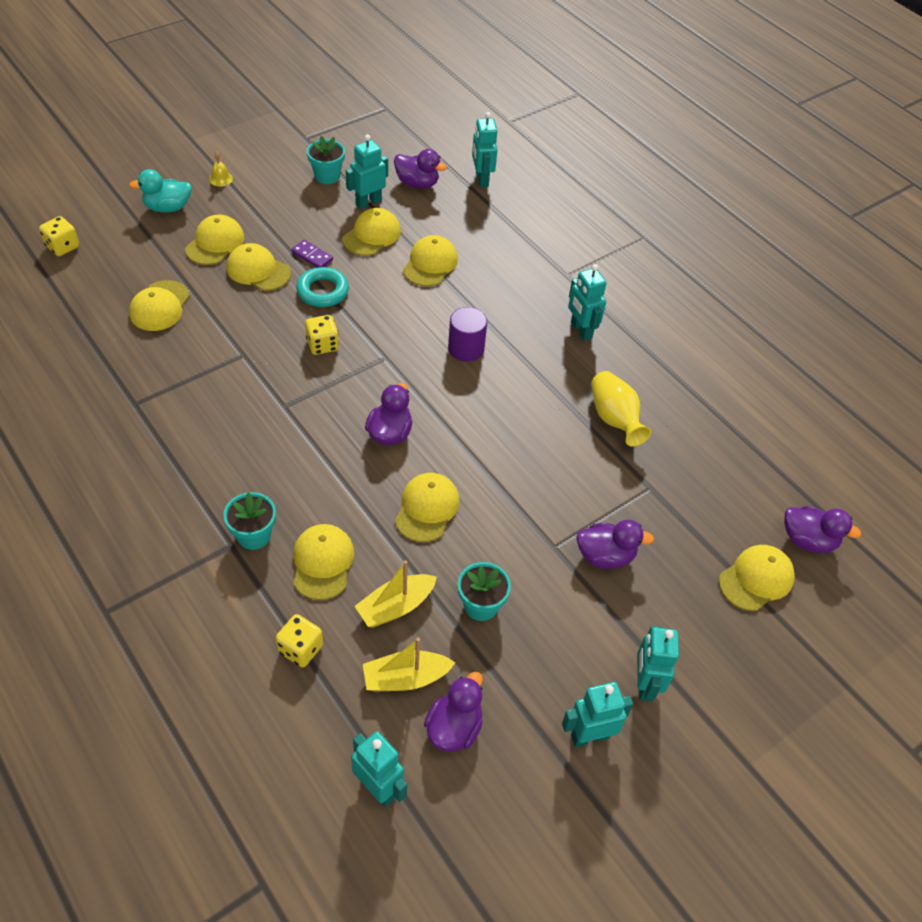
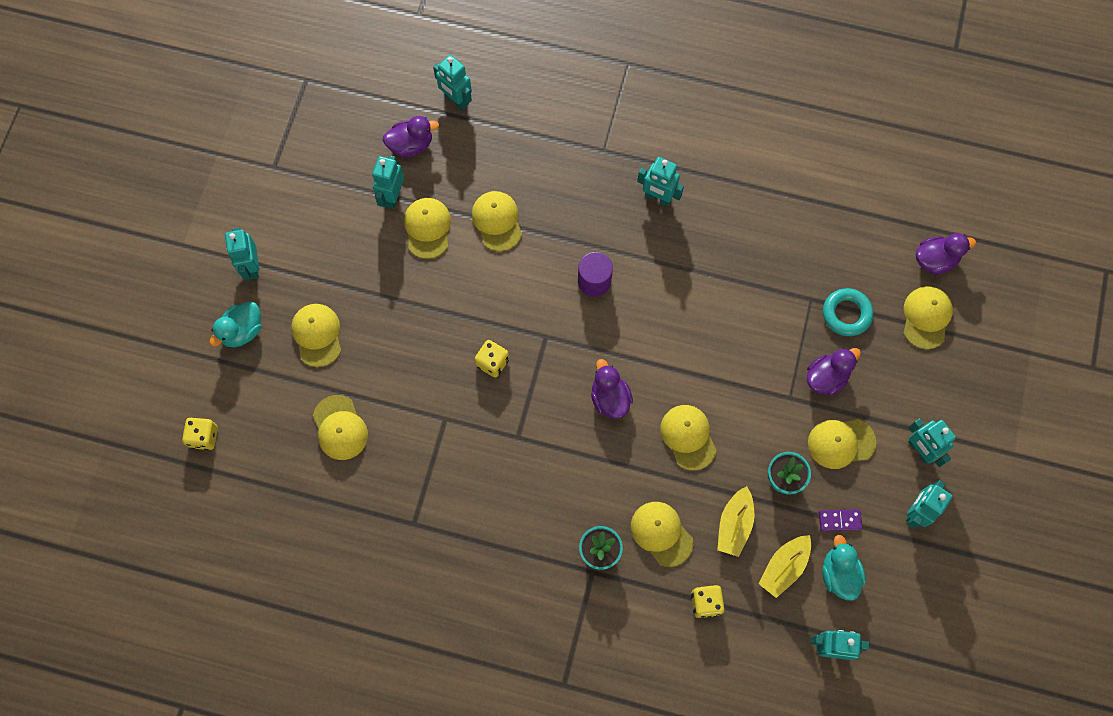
camera: 35 degrees left, 20 degrees up
yellow bell [209,151,233,187] -> turquoise robot [225,228,259,280]
yellow cap [227,243,291,291] -> yellow cap moved to [808,419,876,469]
purple domino [291,240,333,268] -> purple domino moved to [819,509,862,531]
turquoise ring [296,267,349,307] -> turquoise ring moved to [823,288,873,336]
turquoise flower pot [307,136,345,184] -> none
purple duck [424,672,483,752] -> turquoise duck [822,535,866,601]
yellow vase [591,371,651,447] -> none

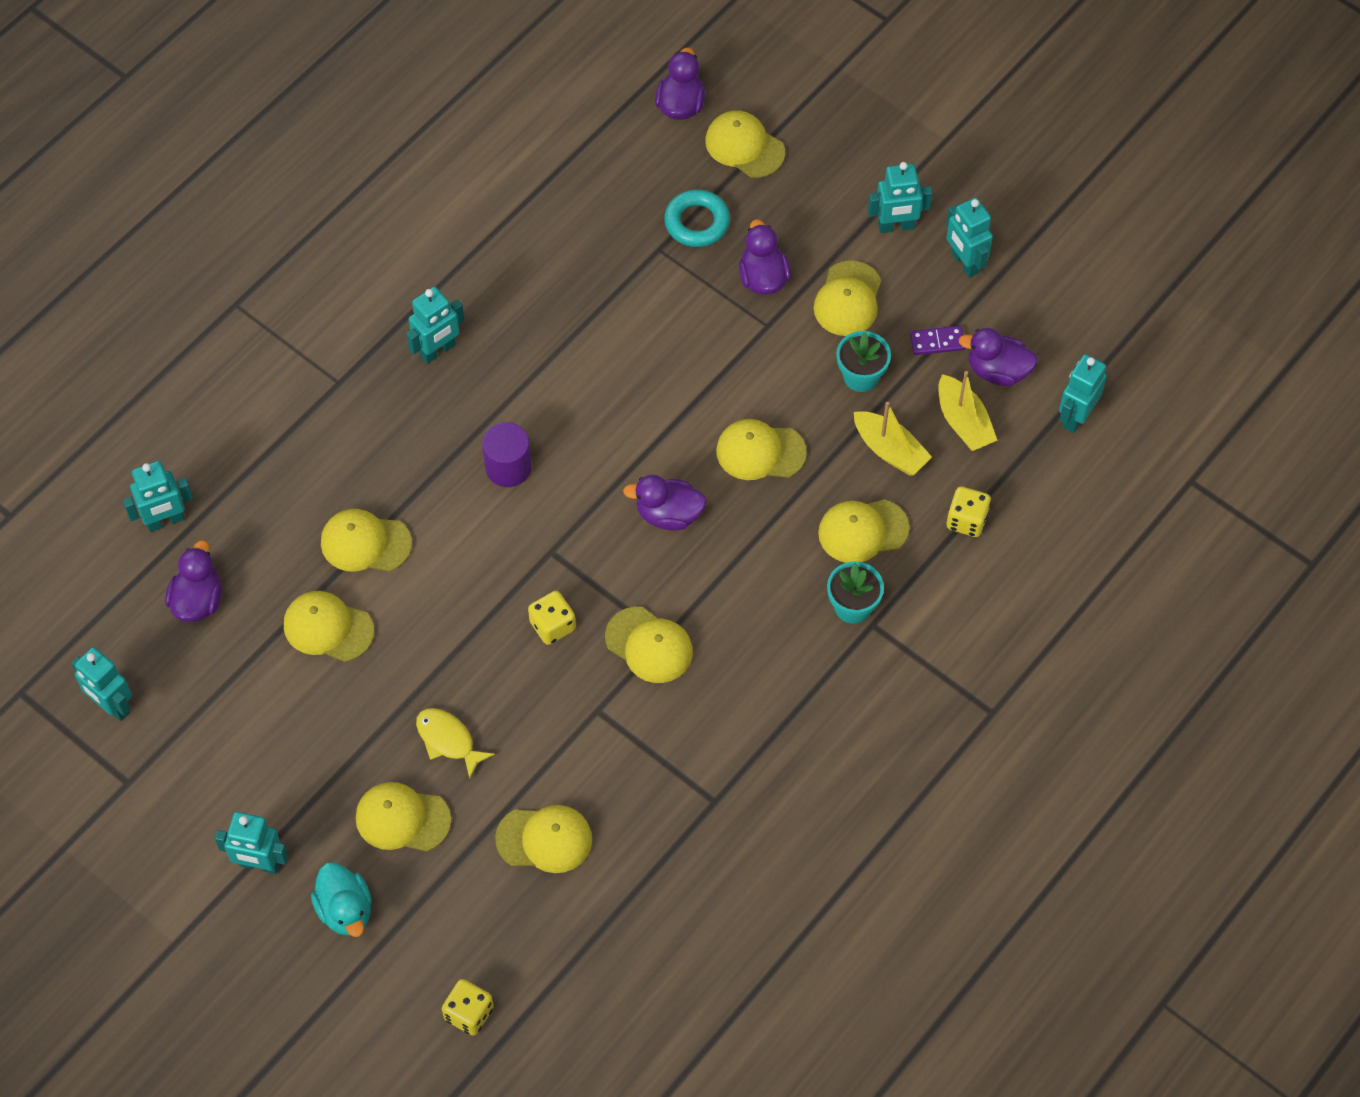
camera: 65 degrees left, 10 degrees down
turquoise robot [372,155,404,209] -> turquoise robot moved to [71,647,132,721]
purple domino [819,509,862,531] -> purple domino turned 60 degrees clockwise [910,326,965,355]
turquoise duck [822,535,866,601] -> purple duck [959,328,1038,386]
none -> yellow fish [416,708,495,779]
none -> yellow cap [605,607,693,683]

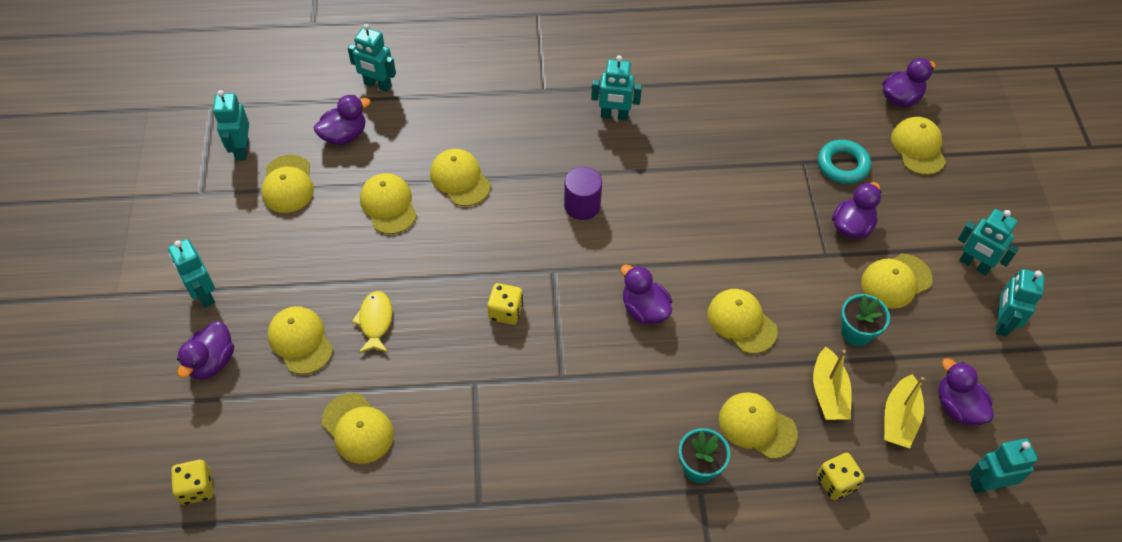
camera: 45 degrees right, 5 degrees down
turquoise duck [311,862,372,937] -> purple duck [177,321,234,380]
yellow cap [605,607,693,683] -> yellow cap moved to [261,155,314,213]
purple domino [910,326,965,355] -> none

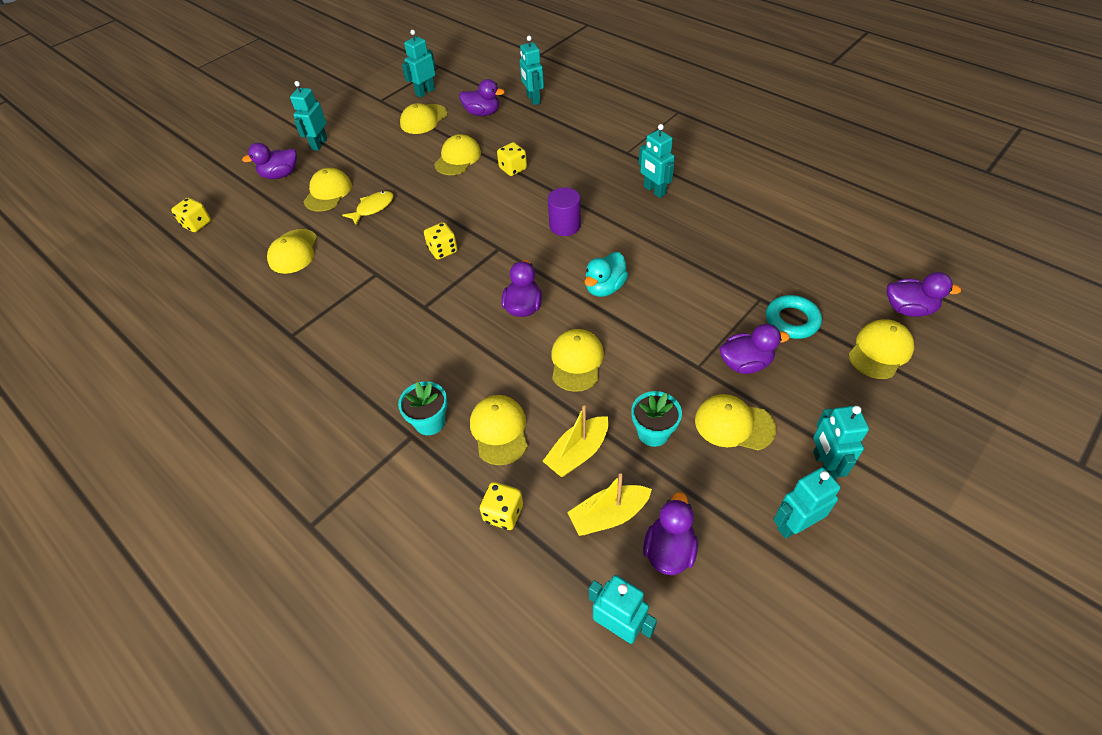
camera: 50 degrees right, 5 degrees down
yellow cap [430,149,491,206] -> yellow dice [497,142,527,176]
none -> turquoise duck [585,252,628,297]

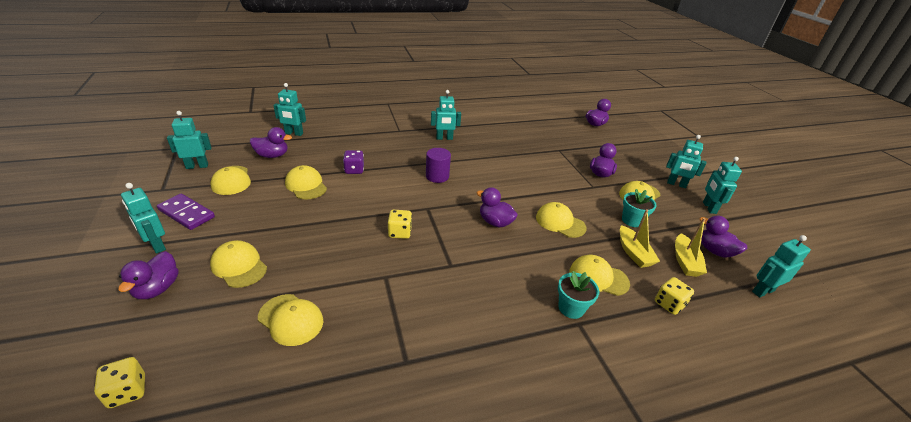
camera: 65 degrees left, 15 degrees down
yellow fish [342,191,393,225] -> none
turquoise robot [402,30,436,98] -> turquoise robot turned 90 degrees clockwise [167,111,212,169]
purple duck [459,79,505,116] -> purple duck turned 45 degrees clockwise [250,127,292,158]
yellow dice [497,142,527,176] -> purple dice [343,150,364,174]
turquoise duck [585,252,628,297] -> none
turquoise ring [766,295,822,339] -> none
yellow cap [848,319,914,379] -> none
none -> purple domino [157,194,215,230]

